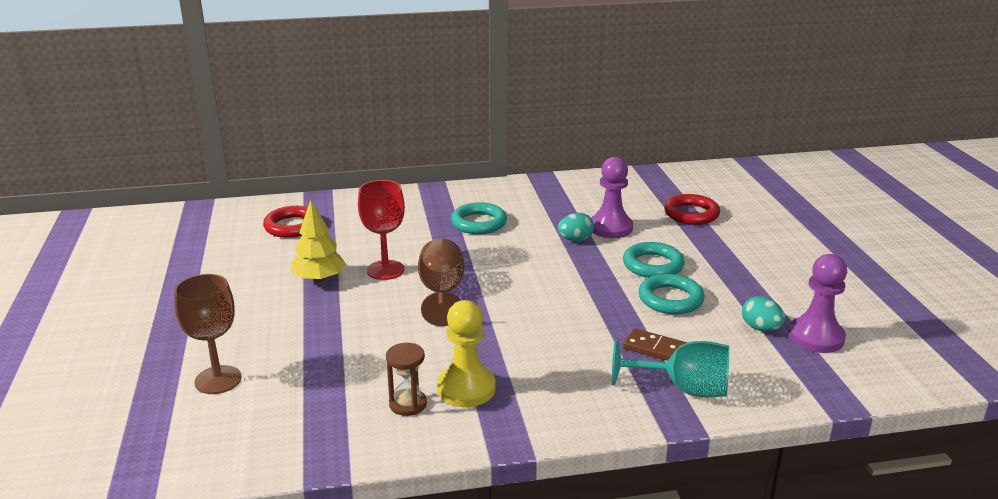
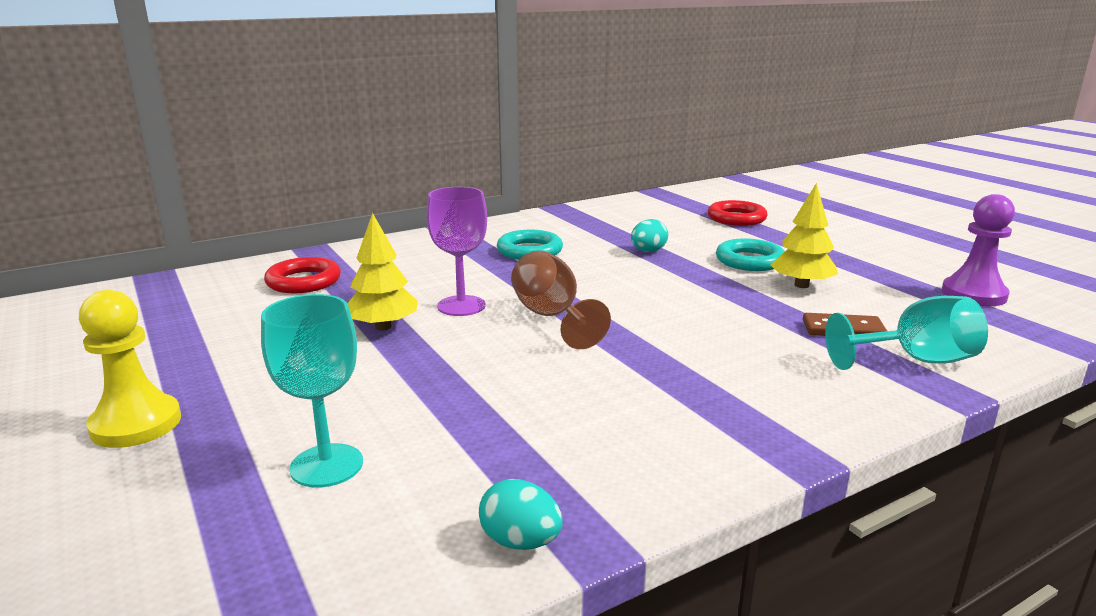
camera: 20 degrees left, 5 degrees down
brown goblet [174,274,242,394] -> turquoise goblet [261,294,363,488]
red goblet [358,180,405,280] -> purple goblet [427,187,487,316]
brown hourglass [386,343,427,416] -> none
yellow pawn [437,300,496,407] -> yellow pawn moved to [79,290,181,448]
purple pawn [591,157,633,238] -> none
turquoise ring [638,274,705,314] -> yellow tree [771,183,838,288]
turquoise egg [742,296,785,331] -> turquoise egg moved to [479,479,563,550]

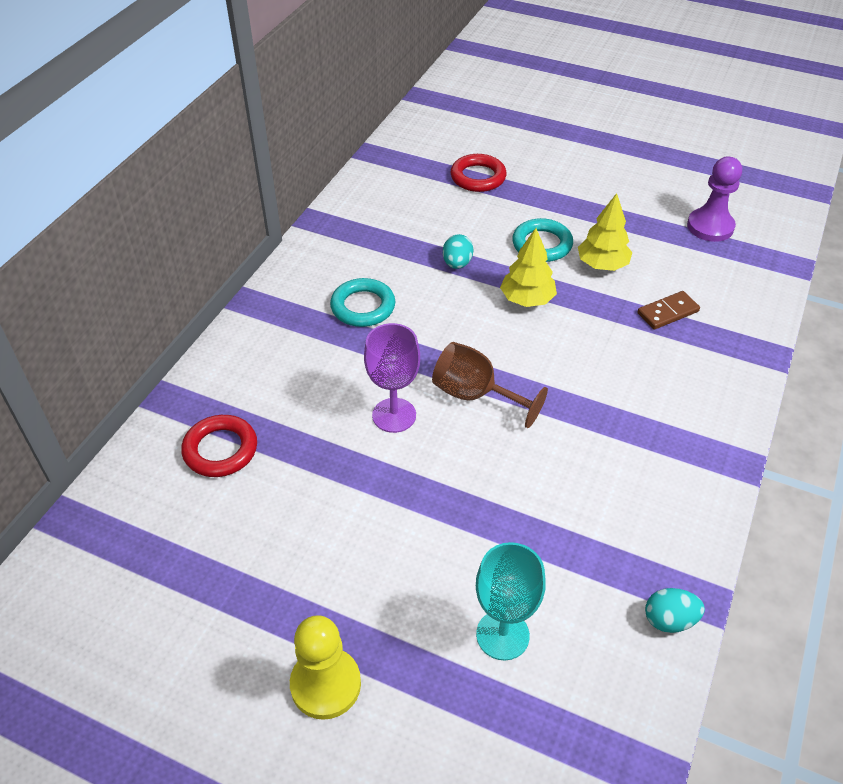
camera: 35 degrees left, 25 degrees up
yellow tree [347,213,418,331] -> yellow tree moved to [500,228,557,307]
turquoise goblet [825,296,988,370] -> none

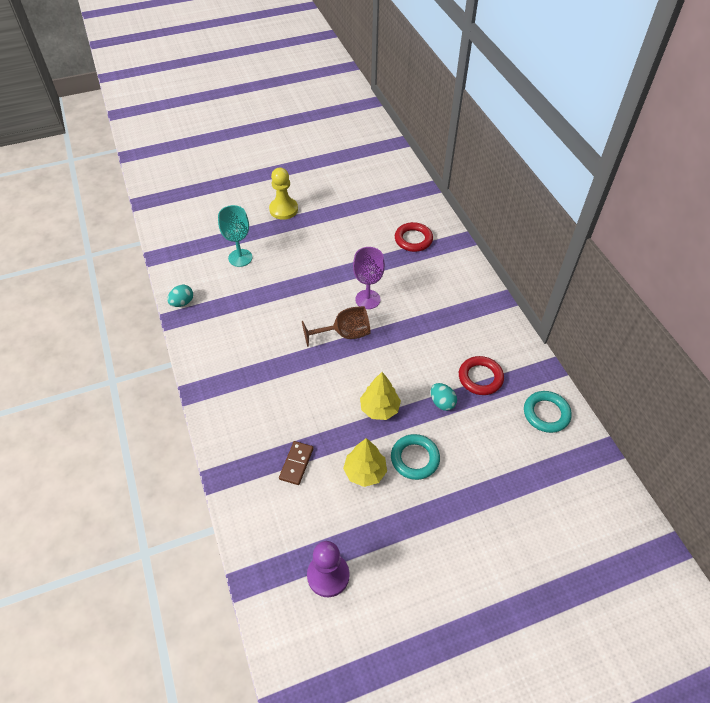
camera: 135 degrees right, 5 degrees up
turquoise ring [330,278,395,327] -> turquoise ring moved to [524,391,572,433]
red ring [450,154,507,192] -> red ring moved to [459,356,504,395]

